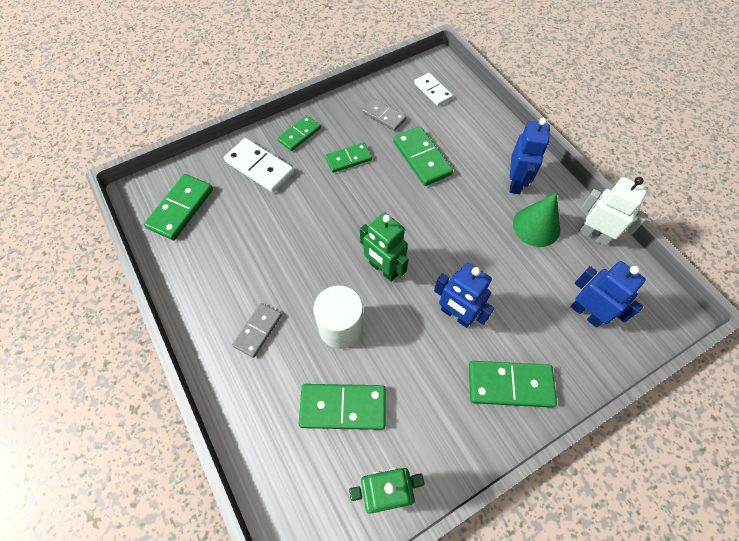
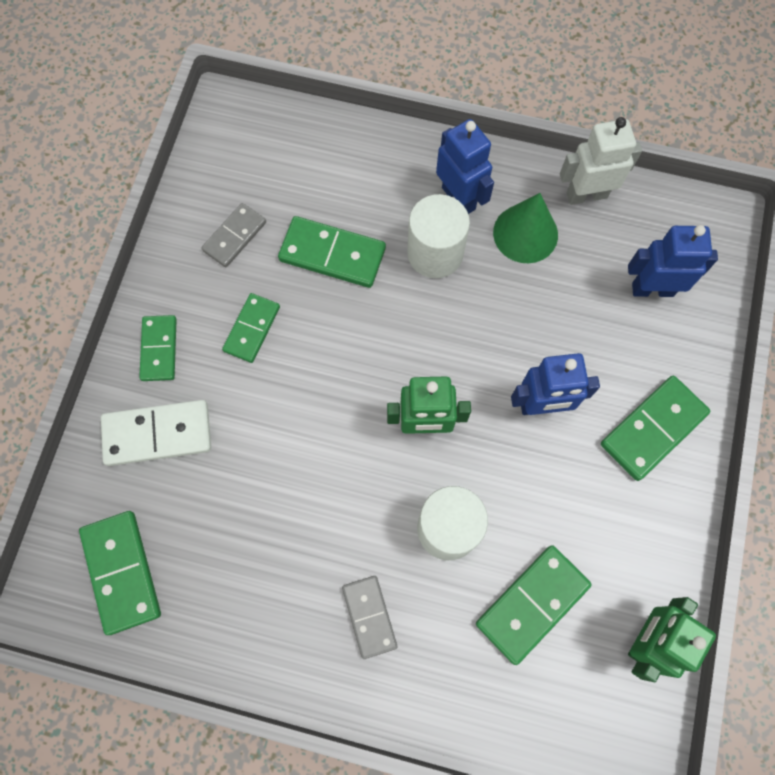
camera: 45 degrees left, 10 degrees up
grey domino [363,99,406,131] -> grey domino turned 45 degrees counterclockwise [202,203,266,267]
white domino [414,73,453,106] -> none
none -> white cylinder [407,194,470,278]

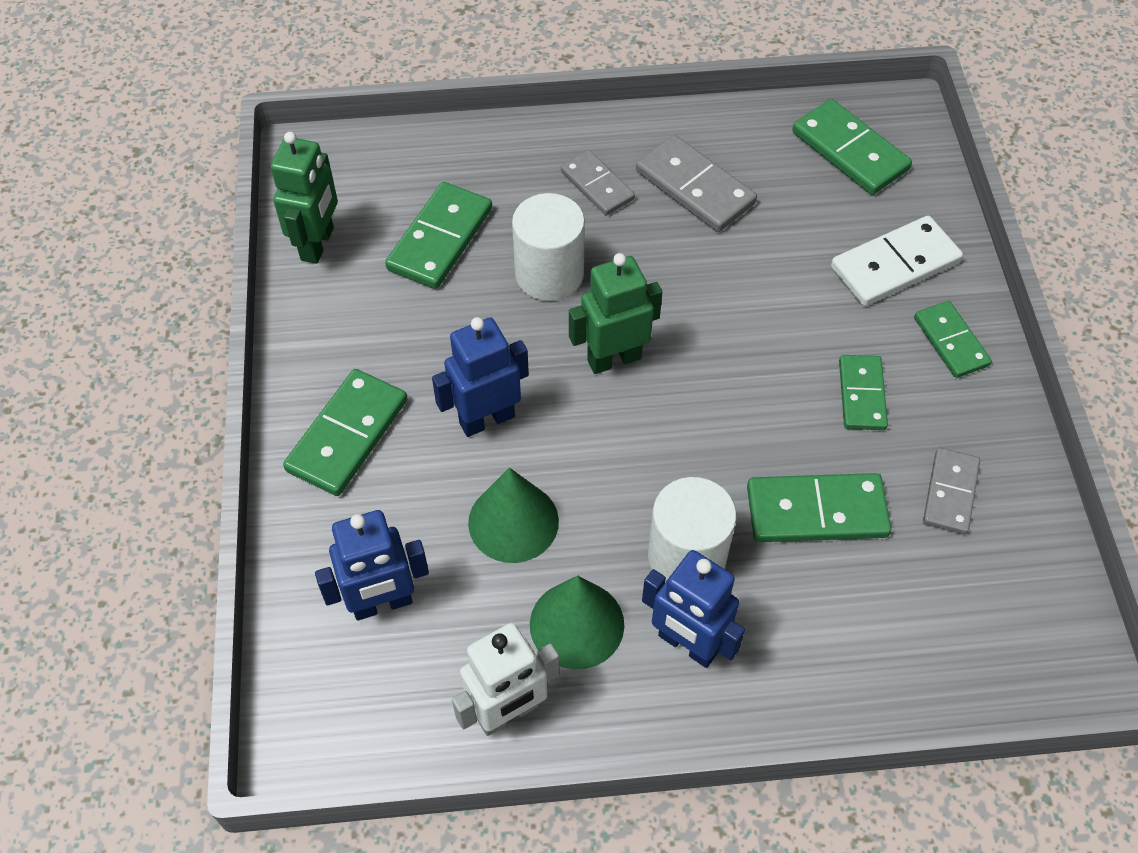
camera: 160 degrees right, 15 degrees down
none -> green cone [468,467,559,563]
none -> grey domino [636,135,757,232]

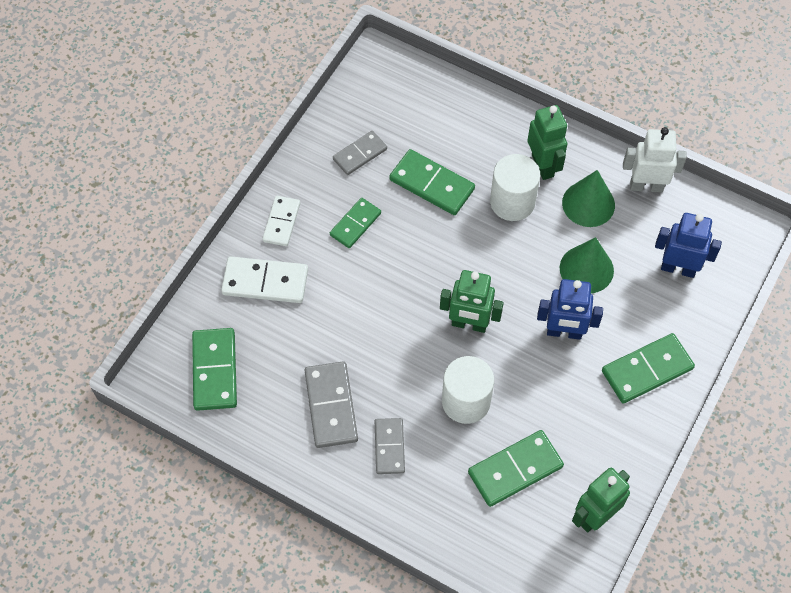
camera: 145 degrees left, 5 degrees up
blue robot [642,550,745,668] -> green robot [527,105,567,180]
green domino [914,301,992,378] -> white domino [262,196,300,246]

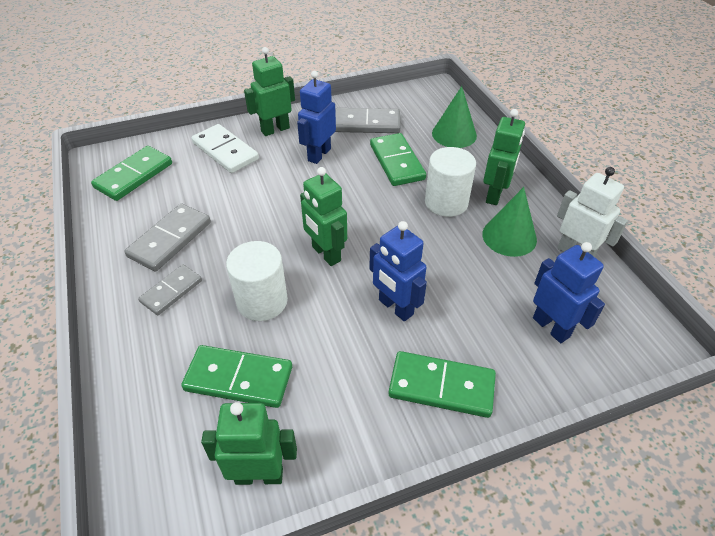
camera: 40 degrees right, 15 degrees down
white domino [262,196,300,246] -> green robot [244,47,295,136]
green domino [330,198,381,248] -> blue robot [297,71,336,164]
grey domino [333,131,387,175] -> grey domino [335,108,400,133], size x1.52
green cone [560,237,614,293] -> green cone moved to [432,86,477,148]

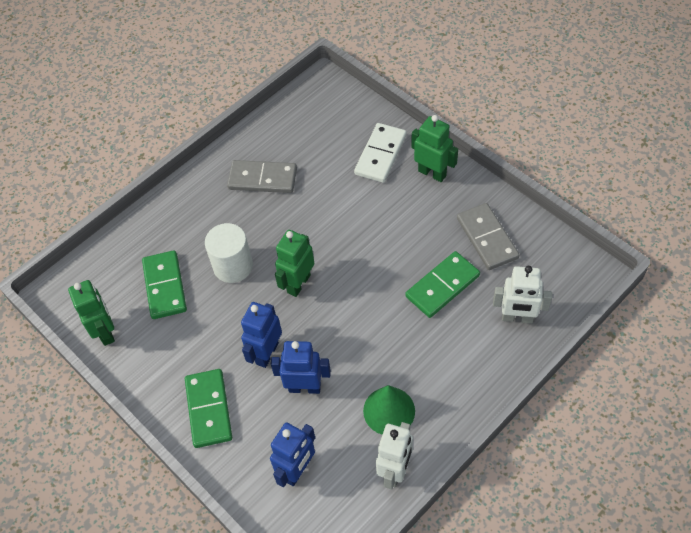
camera: 70 degrees right, 10 degrees up
green domino [91,146,172,201] -> none
grey domino [138,265,202,315] -> none
blue robot [297,71,336,164] -> blue robot moved to [271,341,331,394]
white cylinder [425,147,476,217] -> none
green cone [432,86,477,148] -> white robot [493,266,552,323]
green robot [483,109,525,205] -> none

